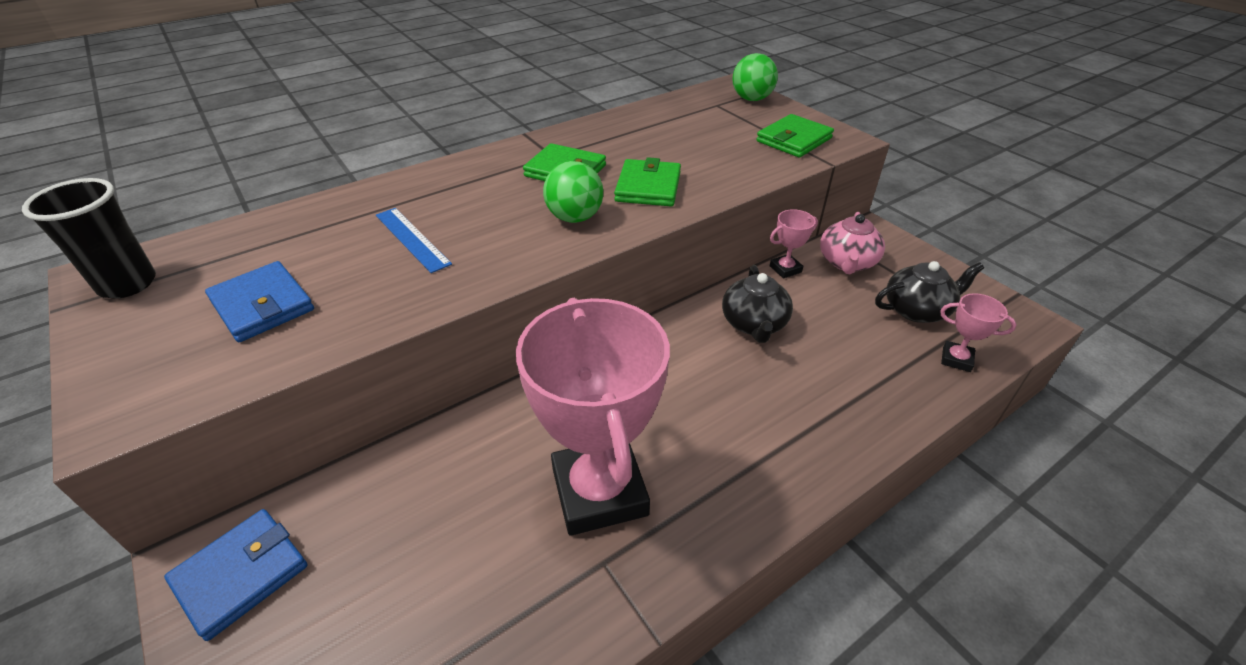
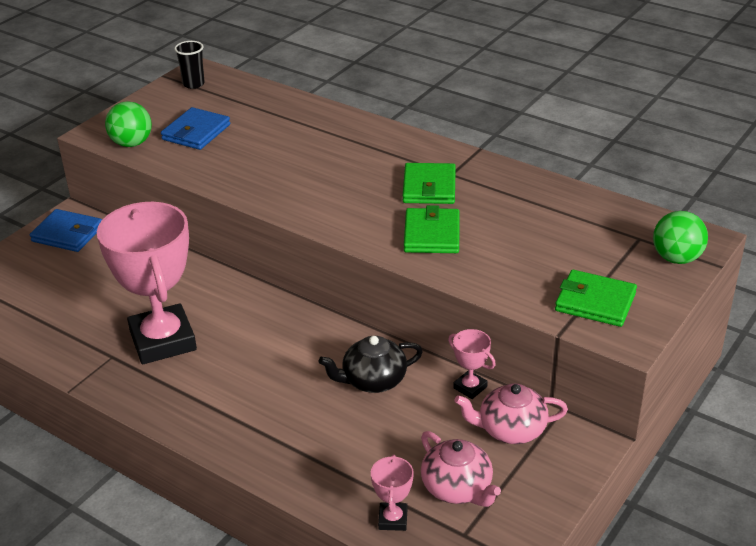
camera: 70 degrees right, 5 degrees down
black cup [22,178,156,299] -> black cup [174,41,205,89], size x0.66
blue ruler [376,208,452,273] -> none
pink trophy [516,298,670,536] -> pink trophy turned 75 degrees counterclockwise [97,202,197,364]
green ball [543,161,603,223] -> green ball moved to [105,101,152,147]
green wallet [614,157,681,206] -> green wallet turned 75 degrees counterclockwise [404,205,459,253]
black teapot [875,261,984,323] -> pink teapot [421,431,501,507]

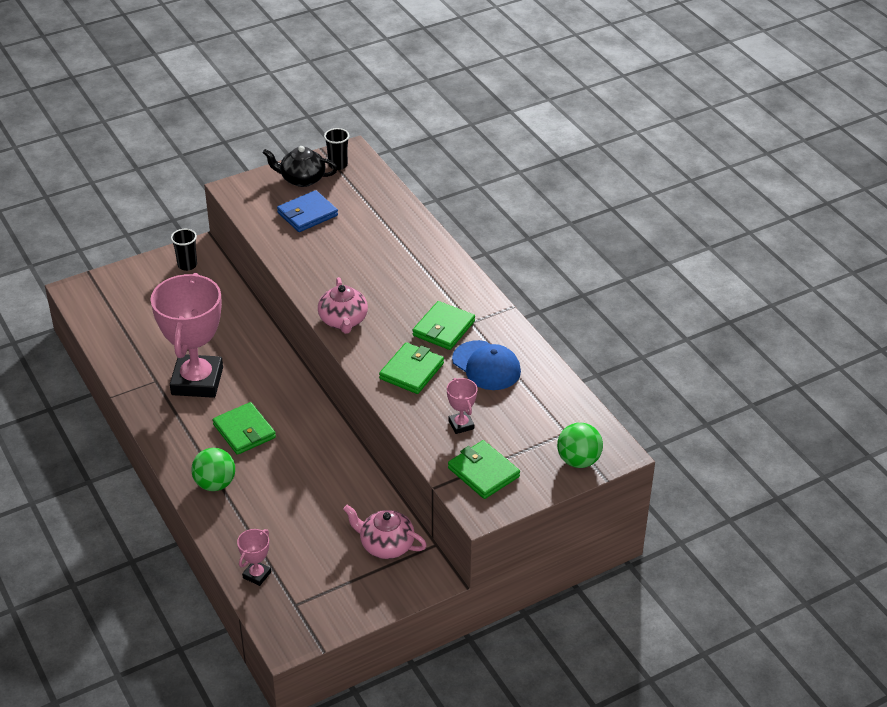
camera: 25 degrees right, 5 degrees up
blue wallet [30,209,102,252] -> black cup [171,229,197,271]
green ball [105,101,152,147] -> green ball moved to [191,448,235,491]
black teapot [319,336,423,393] -> black teapot moved to [263,146,338,187]
pink teapot [421,431,501,507] -> pink teapot moved to [318,277,368,334]
pink trophy [448,329,496,399] -> pink trophy moved to [447,378,477,434]
none -> green wallet [213,402,276,455]
none -> blue cap [452,340,521,390]

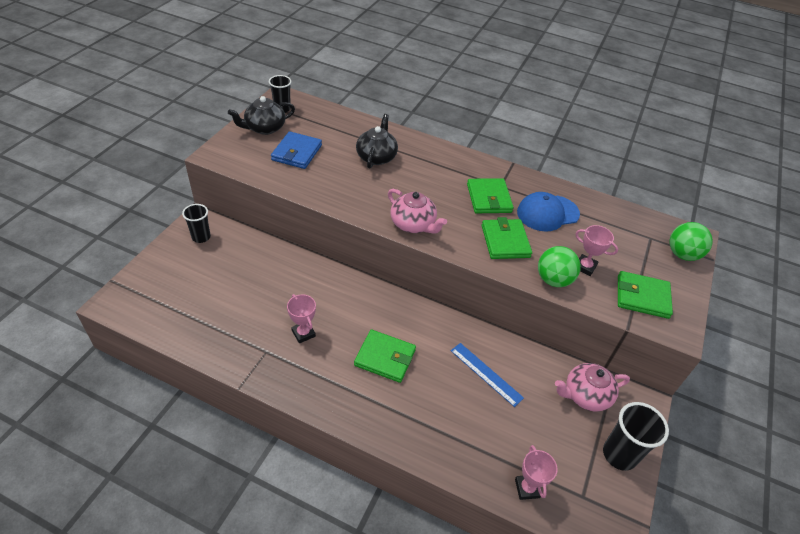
camera: 40 degrees left, 5 degrees up
pink trophy [150,273,223,398] -> pink trophy [287,294,316,343], size x0.42
green ball [191,448,235,491] -> green ball moved to [538,246,581,287]
blue cap [452,340,521,390] -> blue cap turned 150 degrees clockwise [517,192,580,232]
none -> black teapot [356,114,398,168]
none -> blue ruler [451,343,524,407]
none -> black cup [603,402,669,471]

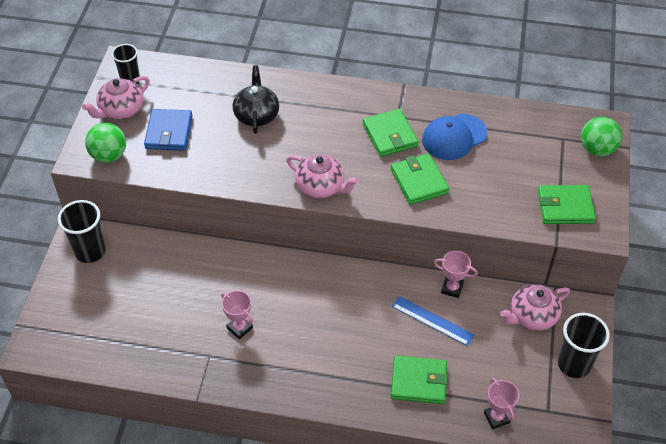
camera: 10 degrees left, 5 degrees up
black cup [182,204,211,243] -> black cup [58,200,106,263], size x1.51
black teapot [228,96,295,135] -> pink teapot [82,76,150,119]
green wallet [354,330,416,383] -> green wallet moved to [391,355,448,404]
green ball [538,246,581,287] -> green ball moved to [85,123,126,163]
pink trophy [575,225,618,276] -> pink trophy moved to [434,251,478,298]

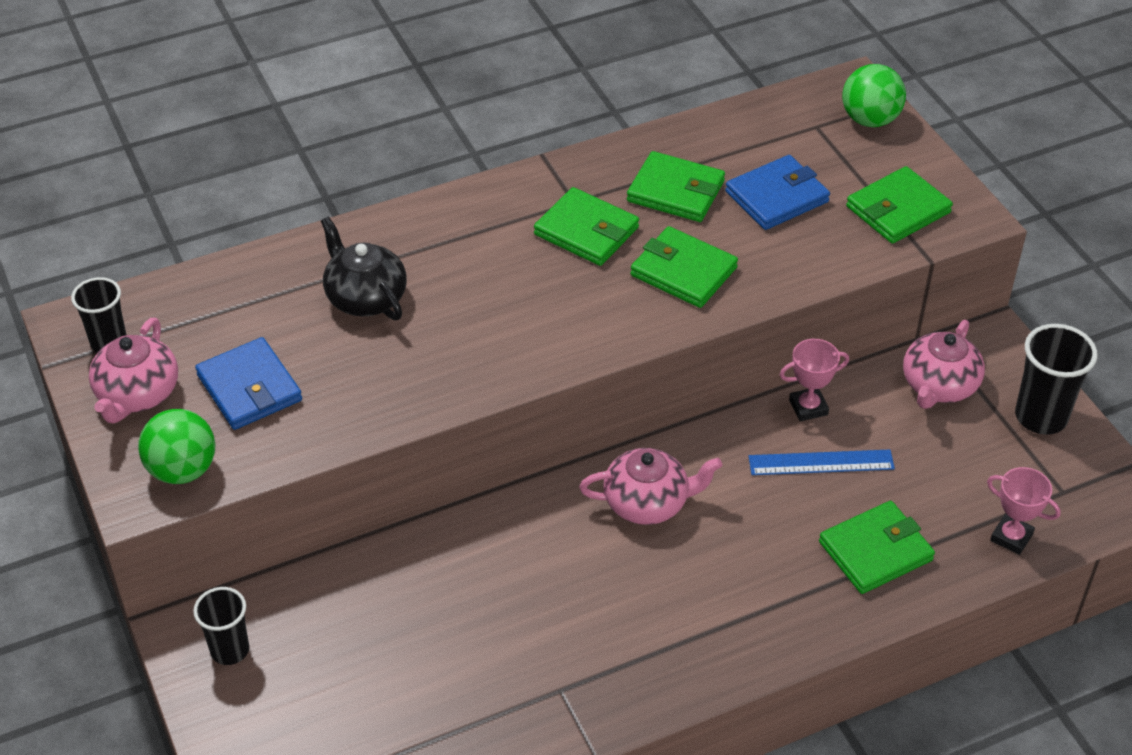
camera: 35 degrees left, 5 degrees down
black cup [58,200,106,263] -> black cup [193,587,249,665], size x0.66
pink trophy [221,290,253,339] -> none
pink teapot [287,154,359,198] -> pink teapot moved to [579,448,722,525]
blue cap [422,114,487,160] -> green wallet [627,151,725,222]
none -> blue wallet [725,155,830,230]

